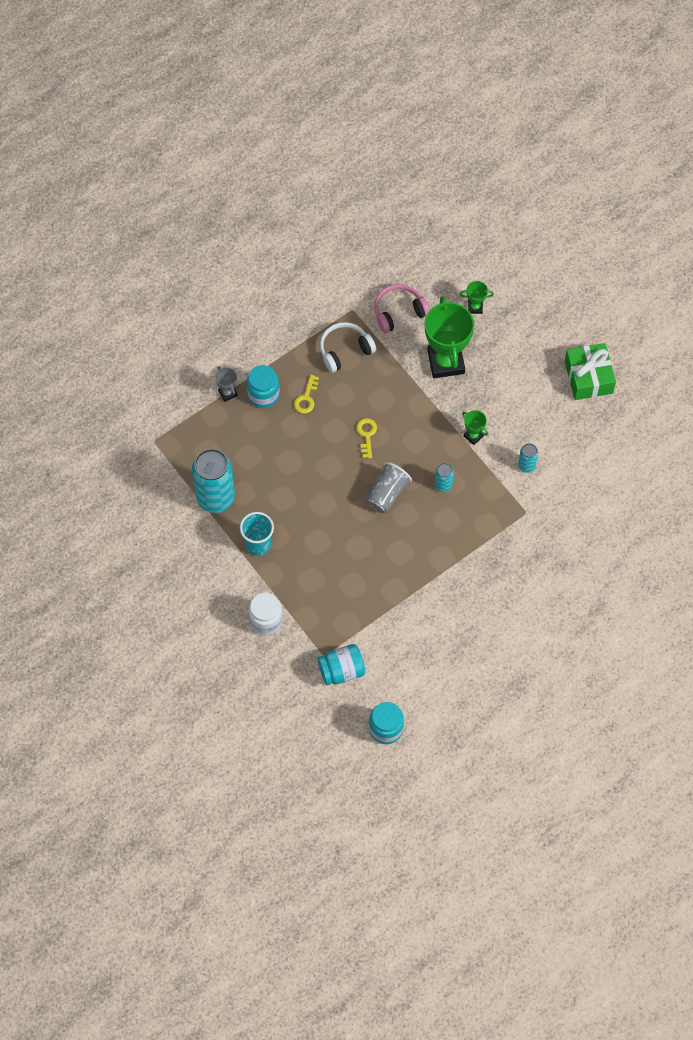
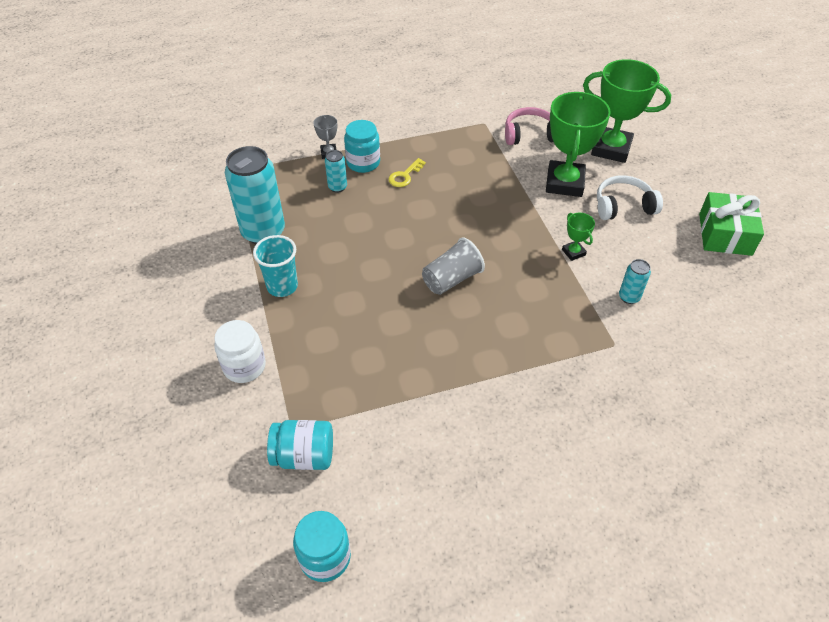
camera: 20 degrees right, 15 degrees down
white headphones [320,322,376,373] -> white headphones moved to [597,175,663,220]
yellow key [356,418,377,458] -> none
turquoise can [435,463,454,492] -> turquoise can moved to [325,150,347,193]
green trophy [460,281,494,314] -> green trophy [583,59,671,163], size x2.25

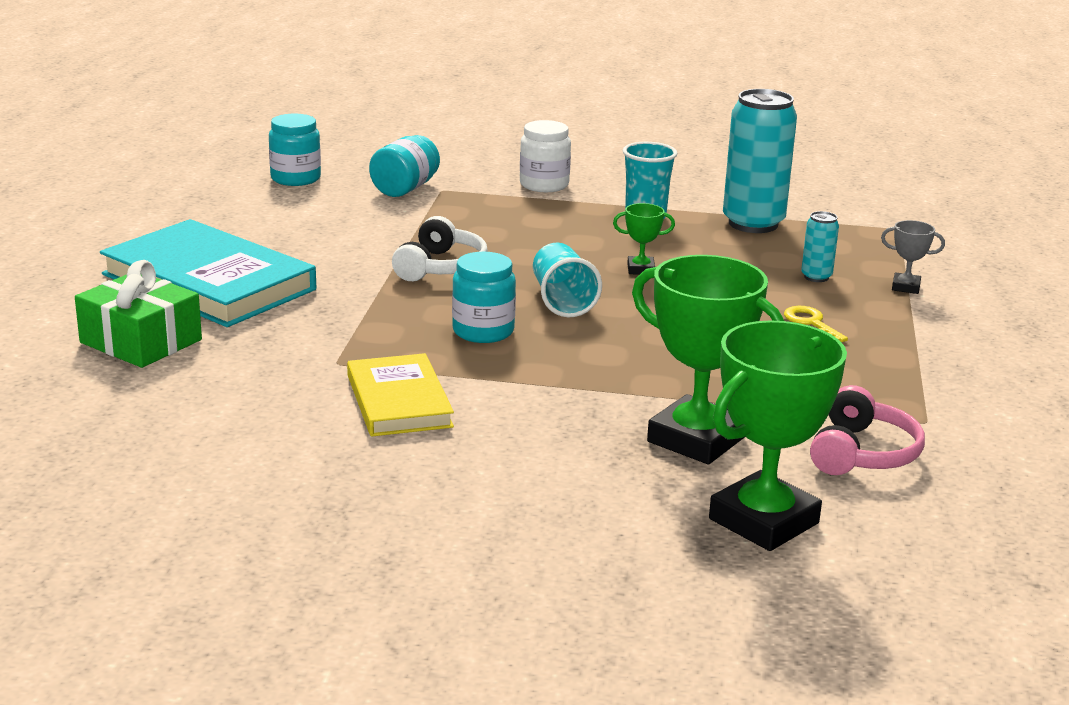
camera: 115 degrees right, 25 degrees down
turquoise jar [344,120,380,173] -> turquoise jar moved to [452,252,516,343]
grey cup [422,237,485,295] -> turquoise cup [533,243,602,317]
green trophy [562,213,595,261] -> green trophy moved to [613,203,675,275]
white headphones [597,175,663,220] -> white headphones moved to [392,216,488,281]
turquoise can [619,259,651,304] -> yellow book [347,353,454,437]
green gift [699,192,764,256] -> green gift moved to [75,260,202,368]
none -> turquoise book [100,219,316,327]

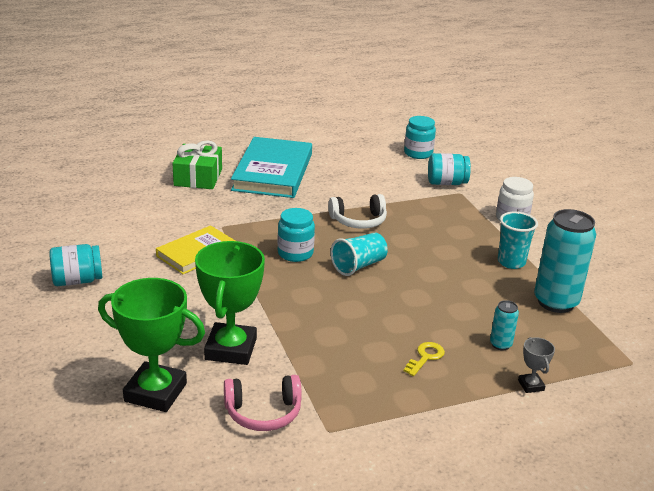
camera: 60 degrees right, 5 degrees up
green trophy [613,203,675,275] -> none
none -> turquoise jar [49,244,102,286]

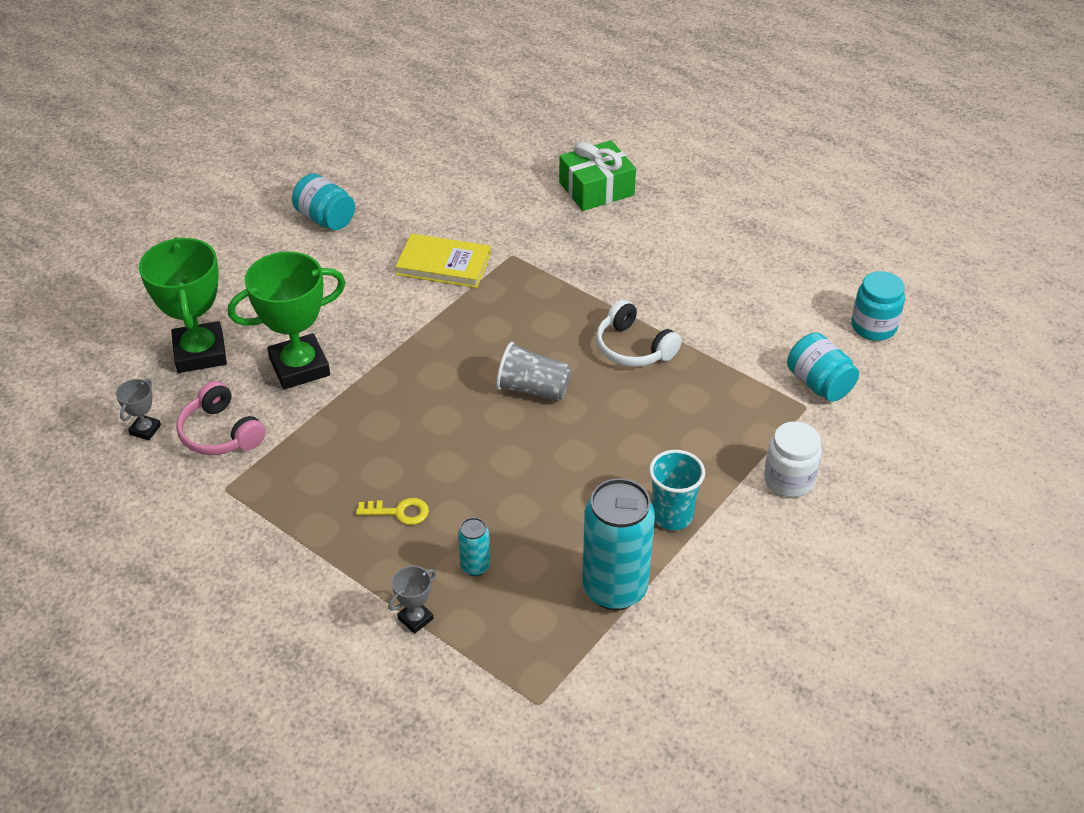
camera: 60 degrees right, 15 degrees up
turquoise book [231,137,312,198] -> none
turquoise jar [277,208,315,262] -> none
turquoise cup [330,233,388,276] -> grey cup [496,342,571,401]
none -> grey trophy [116,378,161,440]

